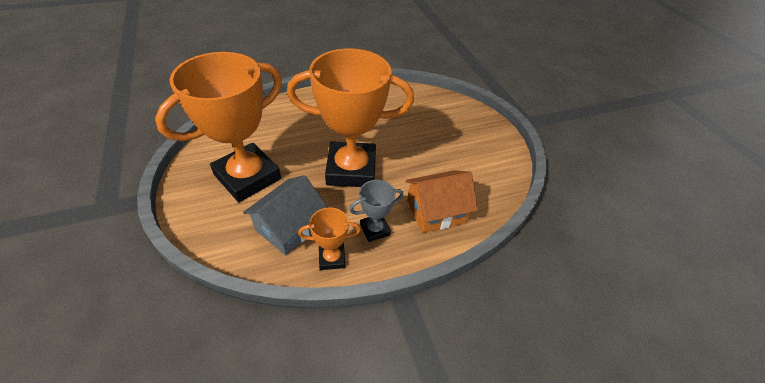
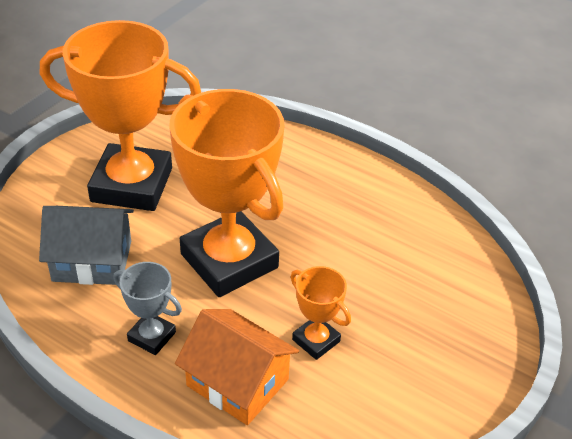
camera: 55 degrees right, 5 degrees down
orange trophy [298,207,361,270] -> orange trophy moved to [291,266,351,360]

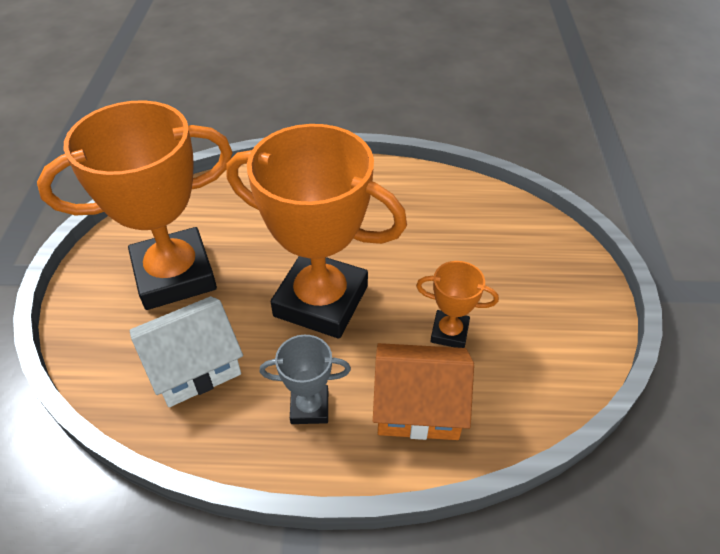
camera: 30 degrees left, 5 degrees up
grey house [39,206,134,285] -> white house [130,296,243,407]

